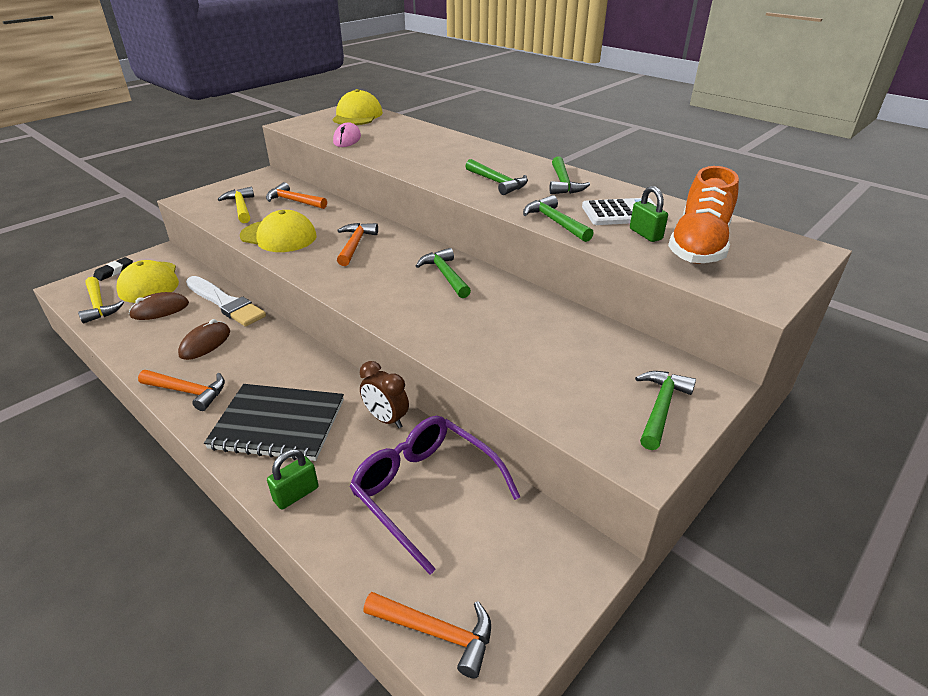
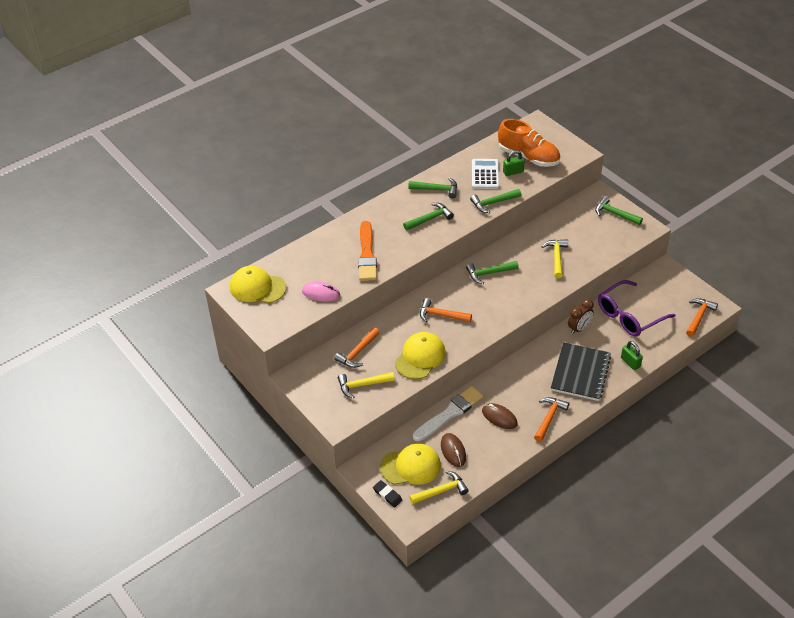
camera: 80 degrees left, 10 degrees up
none -> orange brush [358,221,377,281]
none -> yellow hammer [541,239,568,278]

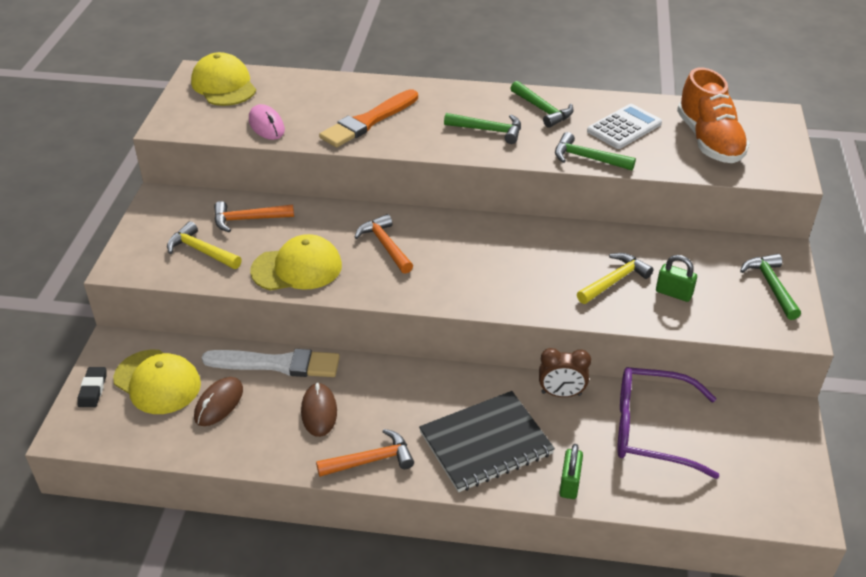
camera: 45 degrees right, 5 degrees down
yellow hammer [409,471,469,504] -> none
green hammer [466,261,519,284] -> none
green padlock [503,150,525,176] -> green padlock moved to [656,255,697,302]
orange hammer [686,298,718,337] -> none

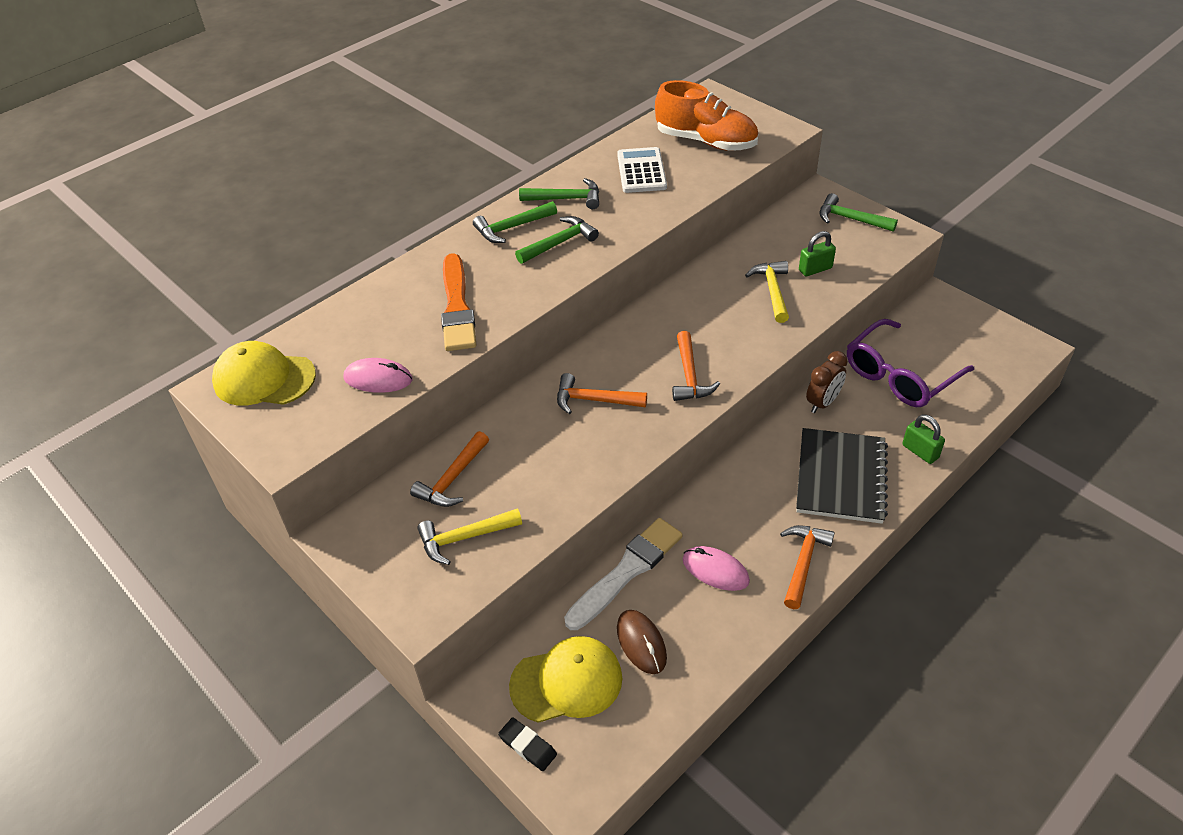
camera: 50 degrees left, 5 degrees up
yellow cap [250,234,342,291] -> none
brown mouse [301,383,337,437] -> pink mouse [683,546,750,591]
green hammer [555,132,636,170] -> green hammer moved to [473,201,557,243]
none -> orange hammer [672,331,720,401]

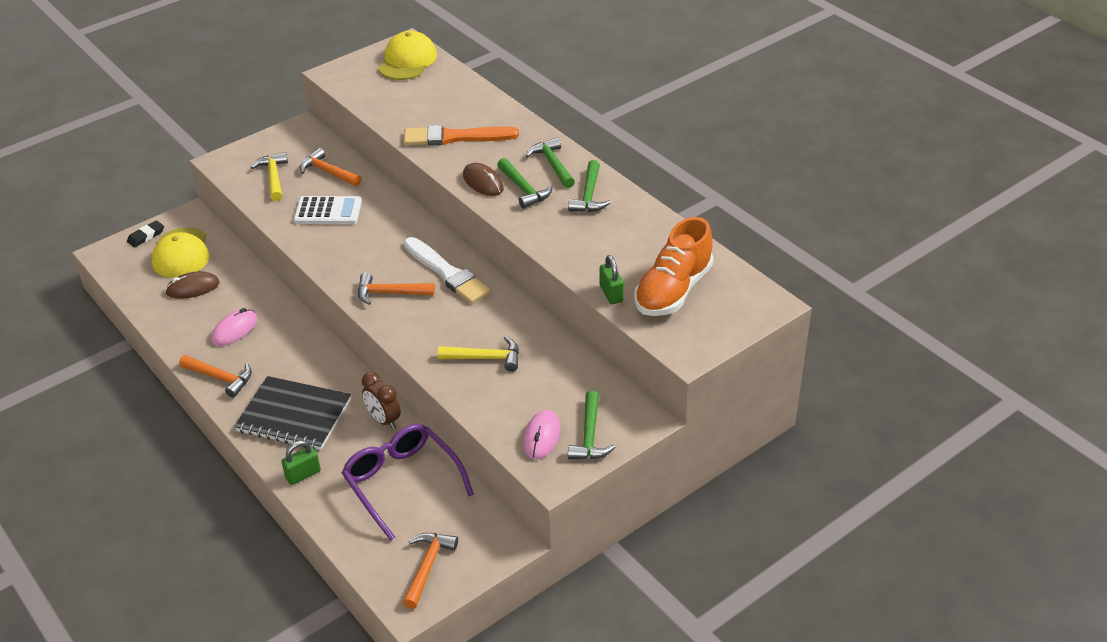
camera: 95 degrees right, 5 degrees down
pink mouse [344,358,413,393] -> pink mouse moved to [523,410,561,459]
orange hammer [557,373,647,414] -> orange hammer moved to [403,533,458,609]
white brush [564,518,683,630] -> white brush moved to [404,237,491,304]
white calculator [617,147,667,193] -> white calculator moved to [294,196,362,224]
green padlock [799,231,836,276] -> green padlock moved to [600,255,624,304]
green hammer [819,193,898,232] -> green hammer turned 150 degrees clockwise [568,391,616,459]
none -> brown mouse [463,163,504,196]

